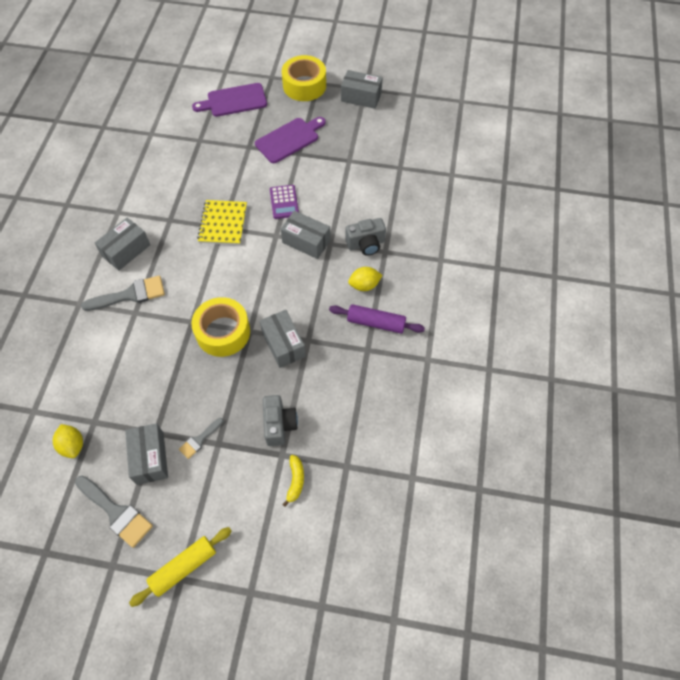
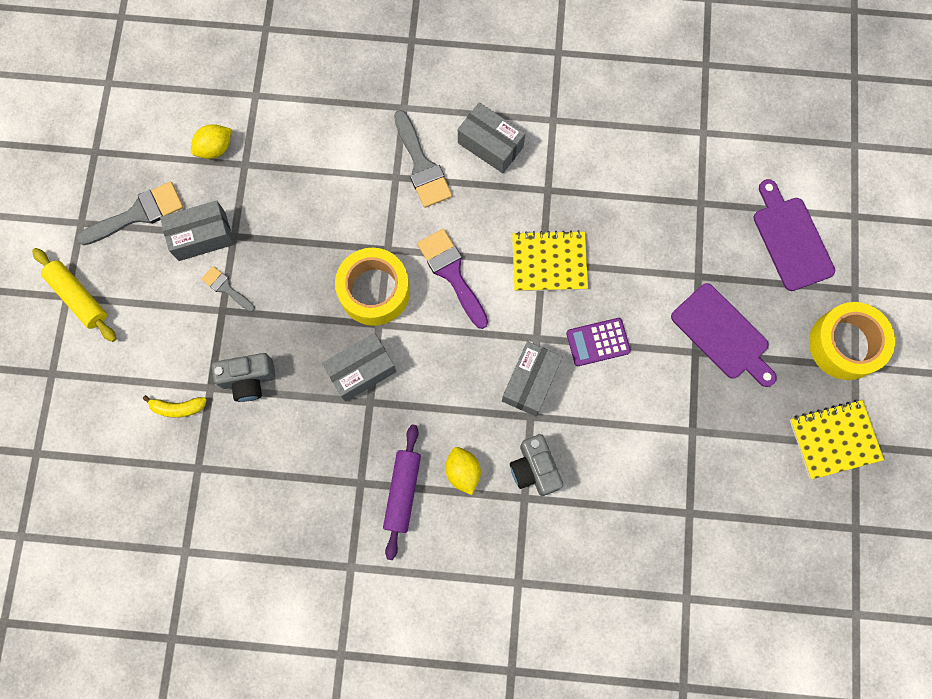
camera: 85 degrees right, 15 degrees up
grey brush [75,475,153,548] -> grey brush turned 150 degrees counterclockwise [77,181,184,245]
grey box [341,70,383,109] -> yellow notebook [790,400,884,480]
none -> purple brush [417,229,488,329]

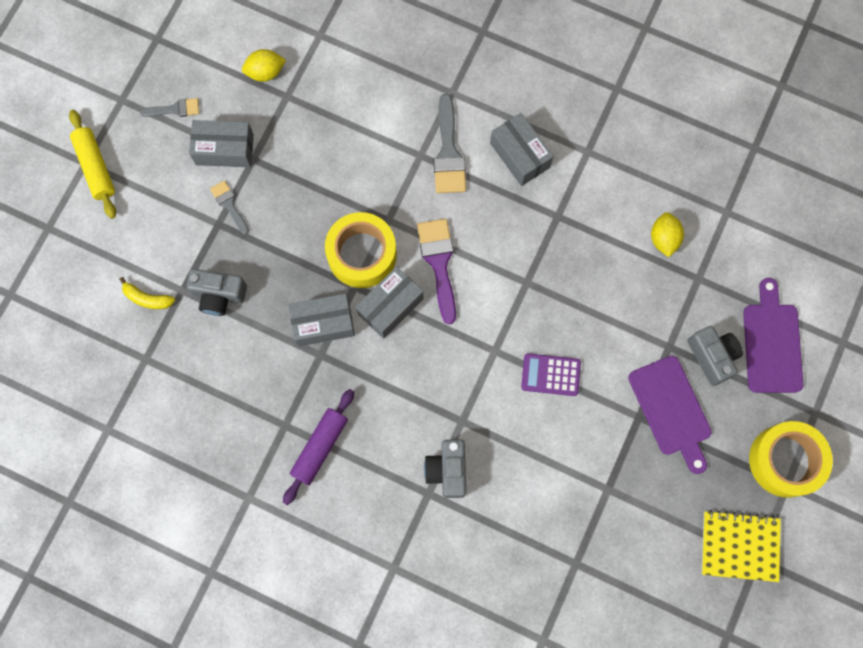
camera: 20 degrees right, 0 degrees up
grey brush [77,181,184,245] -> grey brush [140,98,199,117], size x0.57
yellow lemon [445,447,481,495] -> yellow lemon moved to [651,212,684,257]
grey box [502,341,563,416] -> grey box moved to [356,266,423,339]
yellow notebook [512,230,588,291] -> none
none -> grey camera [688,326,743,386]

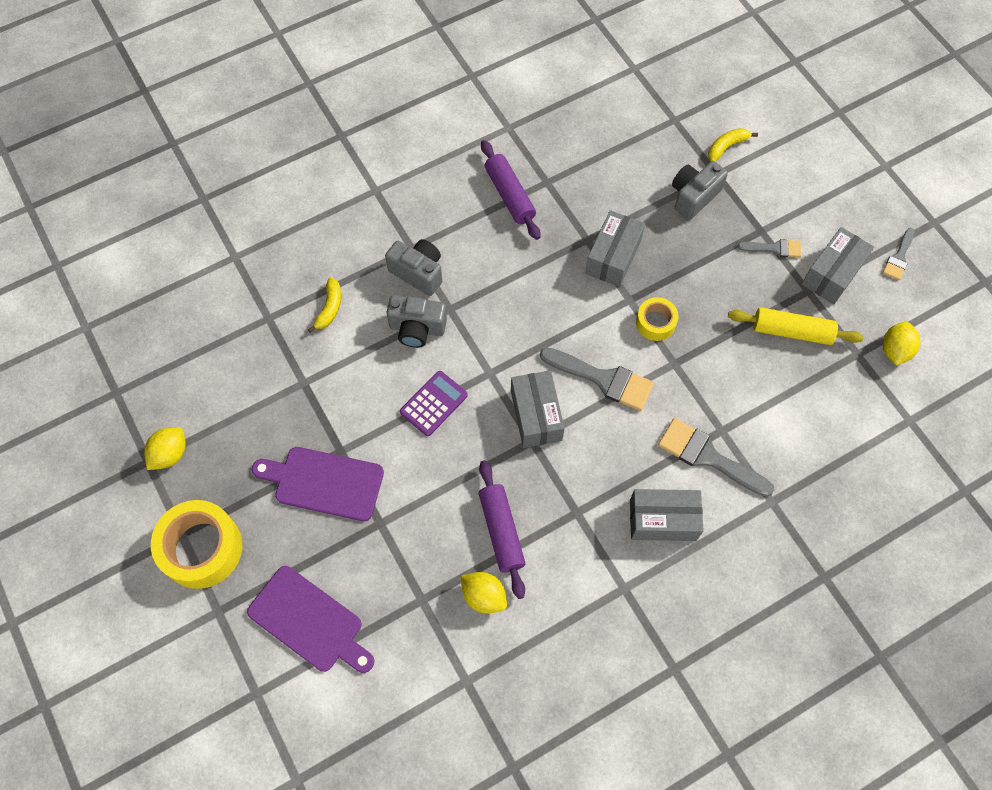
camera: 125 degrees right, 10 degrees down
yellow rolling pin [69,110,116,219] -> yellow rolling pin moved to [728,307,864,345]
yellow tape [325,212,397,288] -> yellow tape [636,297,678,341], size x0.54
grey box [356,266,423,339] -> grey box moved to [511,370,565,448]
purple brush [417,219,456,324] -> grey brush [540,347,654,411]
grey camera [688,326,743,386] -> grey camera moved to [387,295,447,348]
yellow notebook [702,510,781,582] -> yellow lemon [144,427,186,470]
none -> yellow banana [308,277,341,333]
none -> purple rolling pin [479,460,525,599]

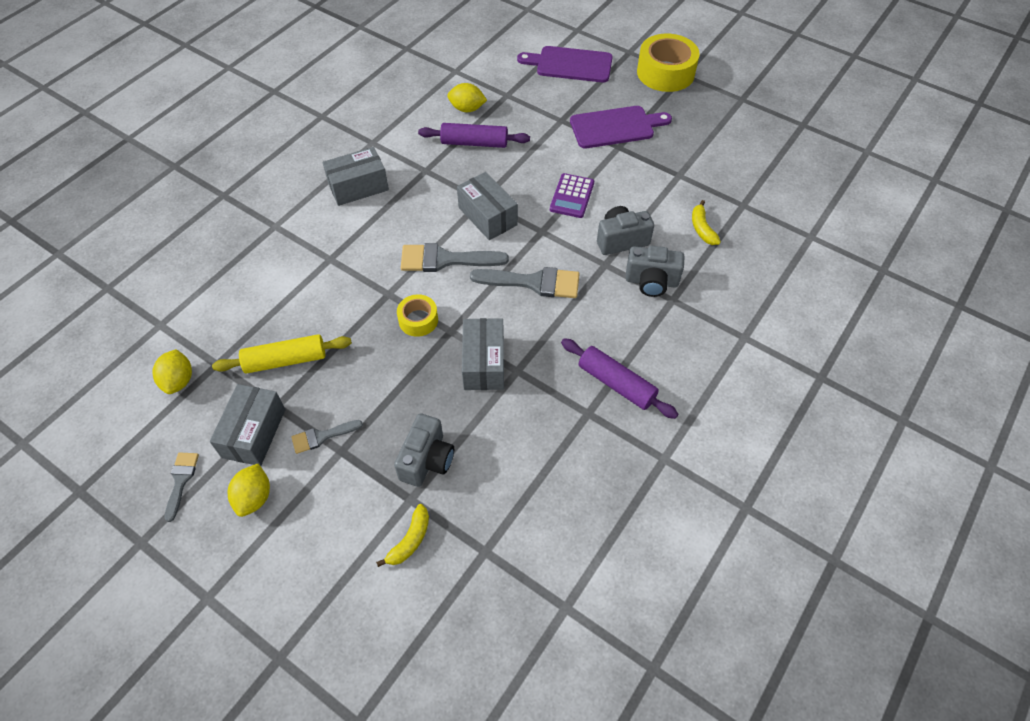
camera: 155 degrees right, 10 degrees down
yellow lemon [144,427,186,470] -> yellow lemon moved to [228,464,270,517]
purple rolling pin [479,460,525,599] -> purple rolling pin turned 45 degrees counterclockwise [418,123,530,148]
grey brush [658,418,775,497] -> grey brush moved to [470,267,580,298]

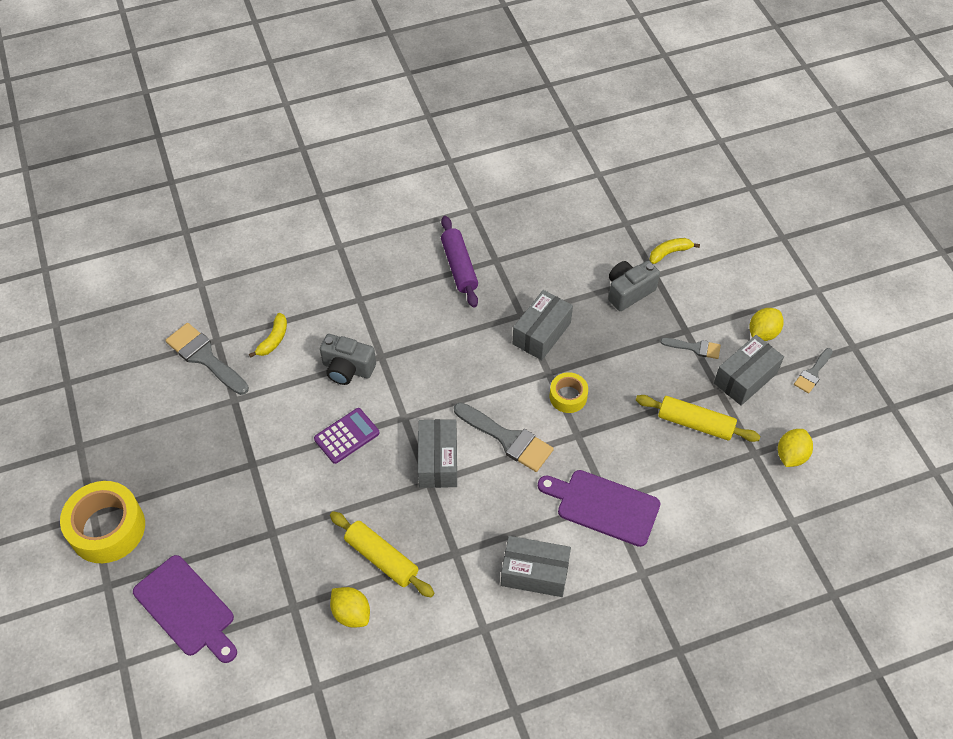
camera: 145 degrees left, 0 degrees up
purple rolling pin [418,123,530,148] -> yellow rolling pin [330,511,434,598]
grey brush [470,267,580,298] -> grey brush moved to [165,323,249,395]
purple cutting board [570,106,672,148] -> purple cutting board moved to [538,470,660,547]
grey camera [626,246,684,297] -> none

